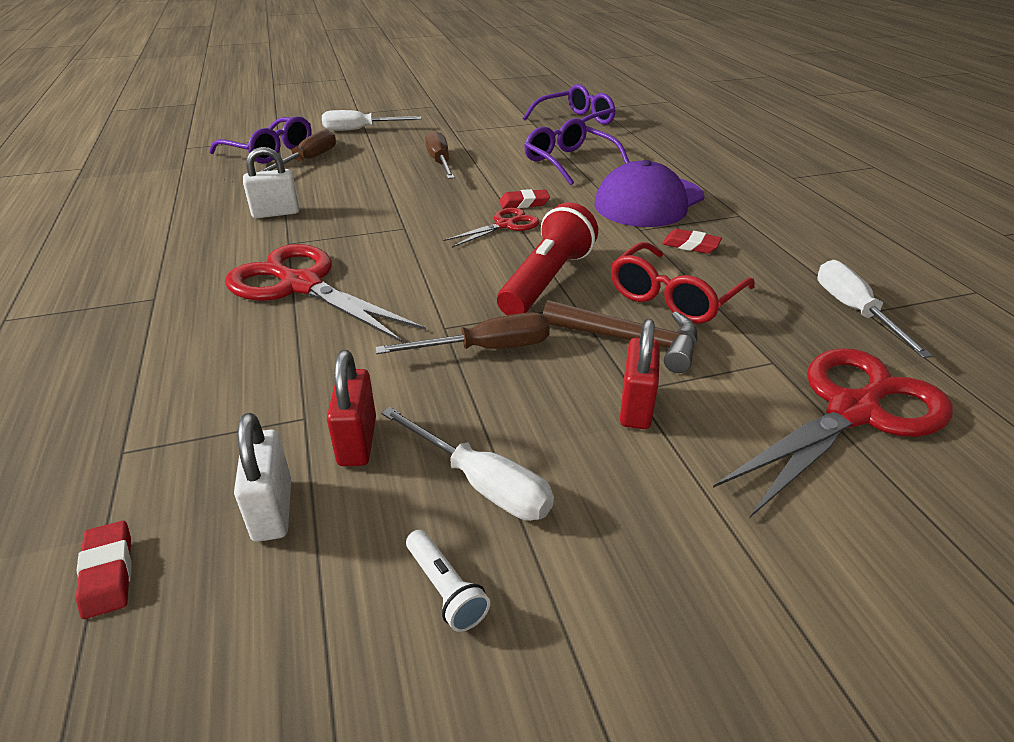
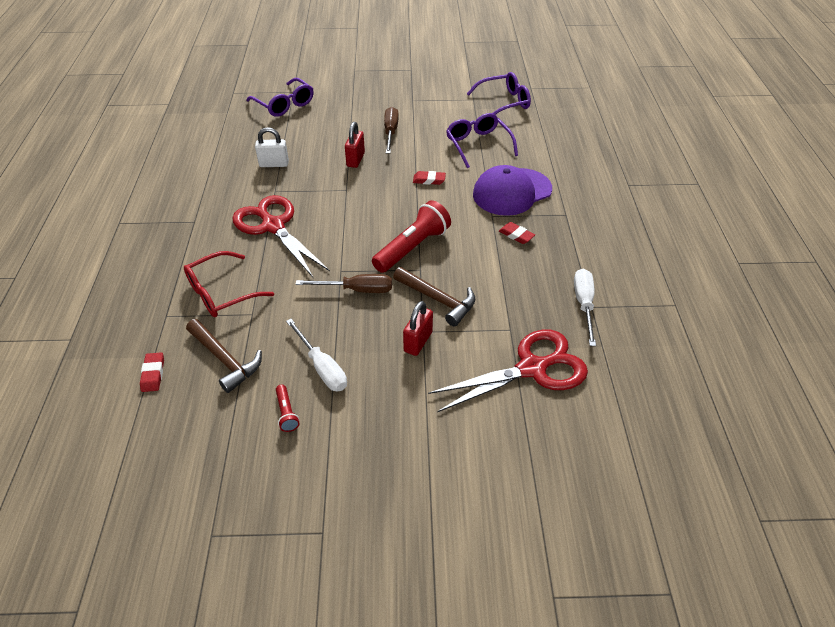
camera: 15 degrees right, 10 degrees up
white padlock [234,413,291,542] -> brown hammer [186,319,262,393]
brown screwdriver [259,129,336,172] -> none
white screwdriver [322,110,421,131] -> none
red padlock [327,350,376,466] -> red padlock moved to [345,122,365,168]
white flashlight [406,530,490,632] -> red flashlight [276,385,300,432]
red scissors [443,208,540,248] -> none
red glasses [611,242,755,324] -> red glasses moved to [184,251,274,317]

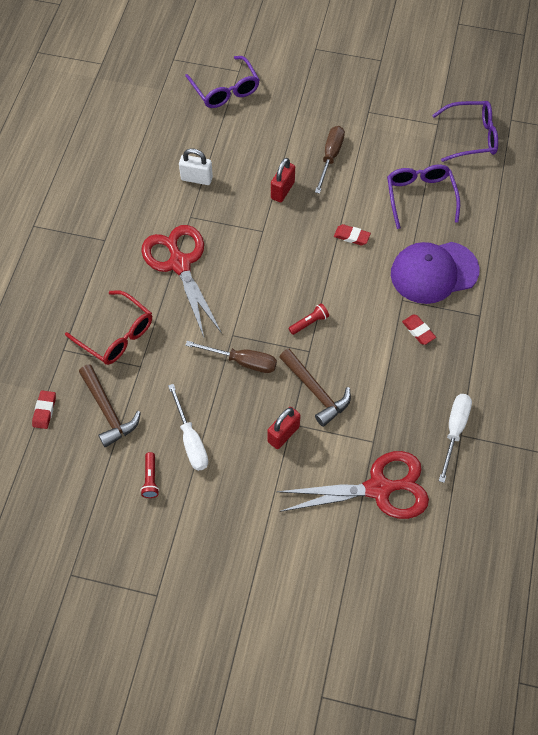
camera: 15 degrees right, 15 degrees up
red glasses [184,251,274,317] -> red glasses turned 120 degrees counterclockwise [65,290,152,365]
red flashlight [372,200,451,273] -> red flashlight [288,303,329,335], size x0.46

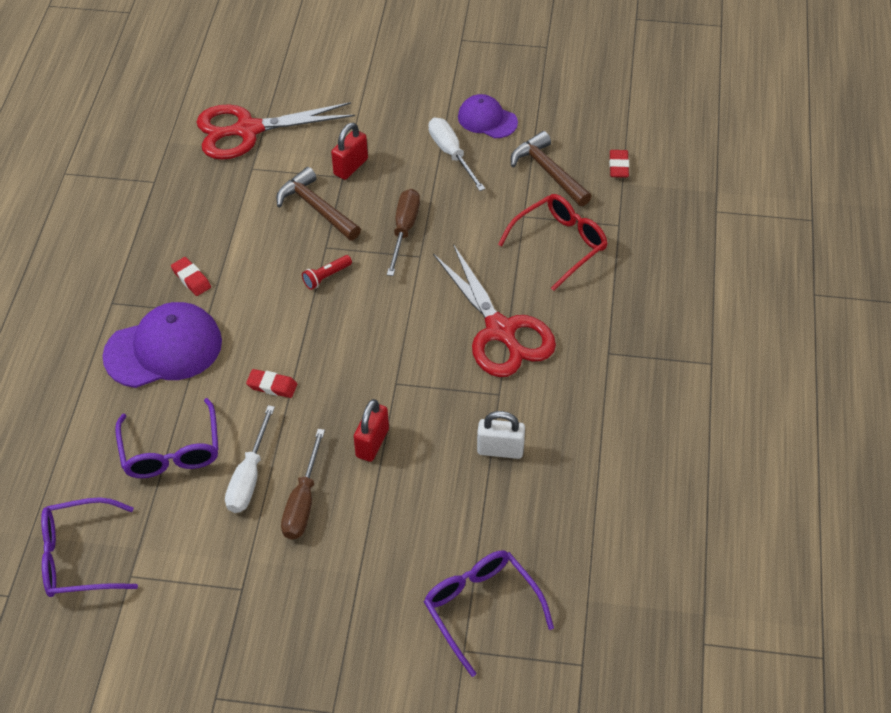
camera: 175 degrees right, 10 degrees down
red glasses [65,290,152,365] -> red glasses turned 105 degrees clockwise [498,194,608,291]
red flashlight [141,452,159,498] -> purple cap [458,94,518,138]
brown screwdriver [185,341,277,373] -> brown screwdriver turned 90 degrees clockwise [387,189,420,276]
white screwdriver [439,394,472,483] -> white screwdriver moved to [225,405,275,513]

